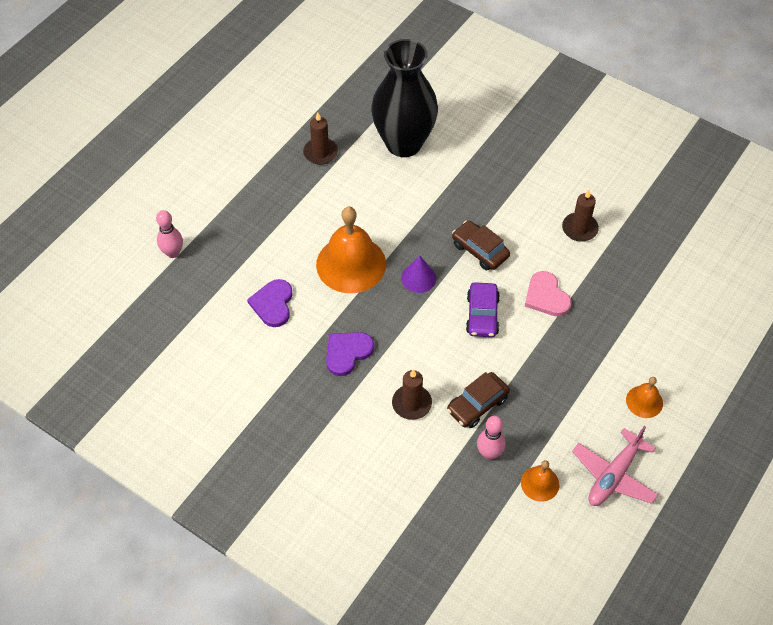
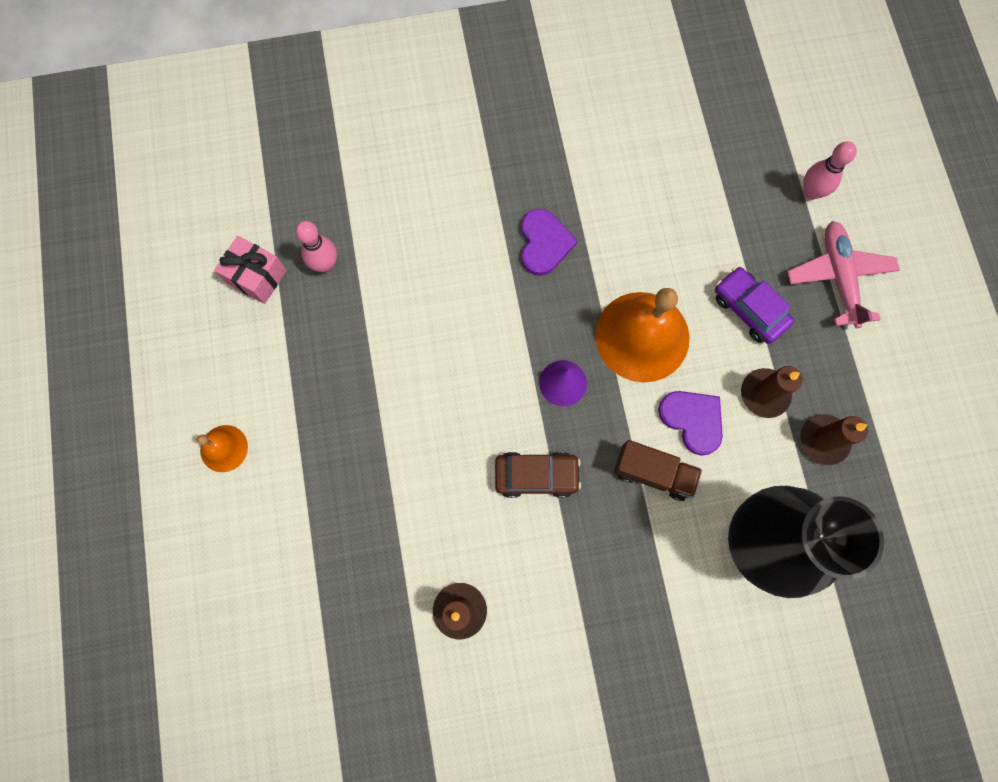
camera: 135 degrees right, 20 degrees up
purple heart [247,279,293,327] -> purple heart moved to [658,391,723,456]
brown candle [392,369,432,420] -> brown candle moved to [741,366,803,418]
brown car [447,372,510,428] -> none
purple car [466,282,500,337] -> purple car moved to [715,267,794,344]
orange bell [521,460,559,502] -> pink gift [214,236,287,304]
pink heart [525,271,571,317] -> none
pink plane [572,426,658,506] -> pink plane moved to [787,221,900,329]
none -> brown truck [614,440,702,501]

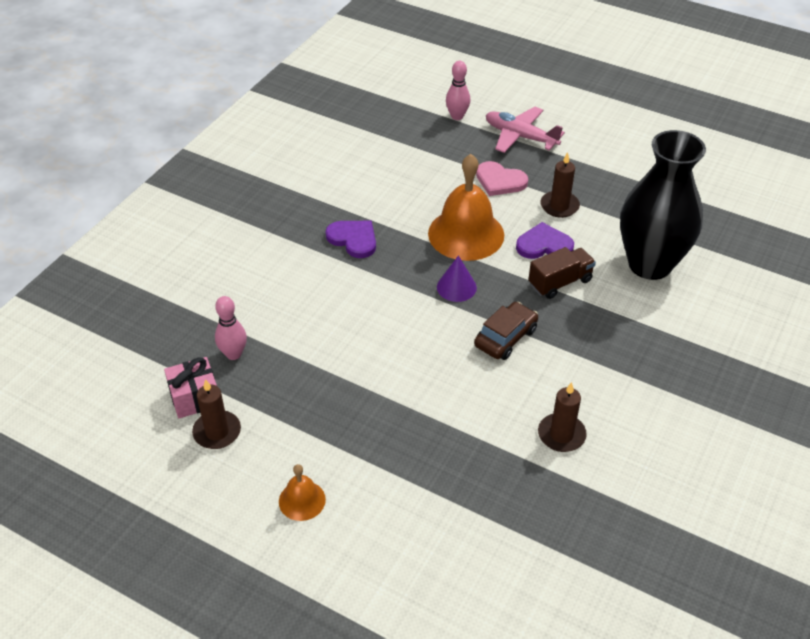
camera: 50 degrees left, 30 degrees down
purple car [715,267,794,344] -> pink heart [476,161,528,196]
brown candle [800,414,868,465] -> brown candle moved to [192,379,241,449]

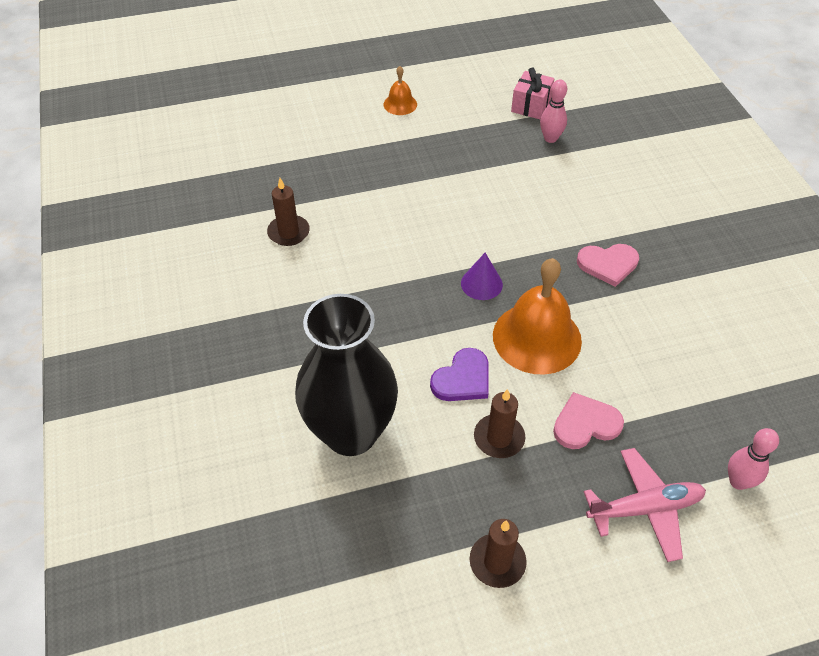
camera: 135 degrees right, 5 degrees up
brown candle [192,379,241,449] -> brown candle moved to [470,519,527,588]
purple heart [325,221,376,258] -> pink heart [577,244,639,287]
brown car [474,302,538,360] -> none
brown truck [528,247,596,299] -> none

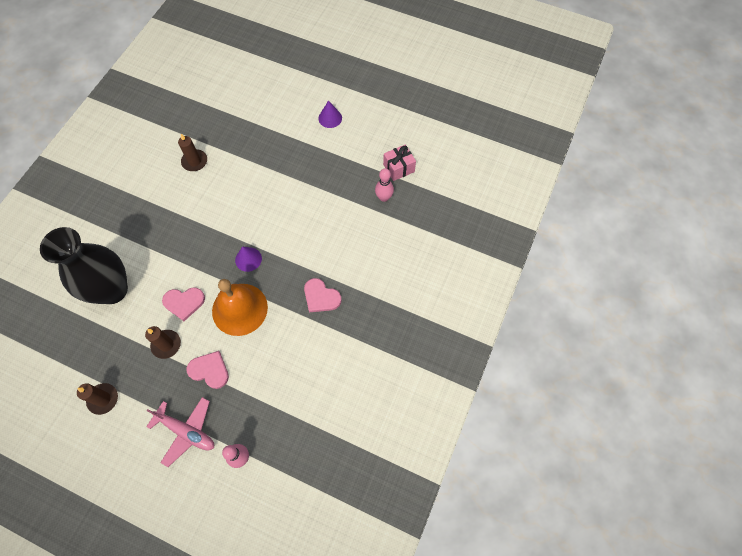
camera: 40 degrees right, 15 degrees up
orange bell [383,66,417,115] -> purple cone [318,100,342,128]
purple heart [430,348,489,401] -> pink heart [162,287,205,321]

